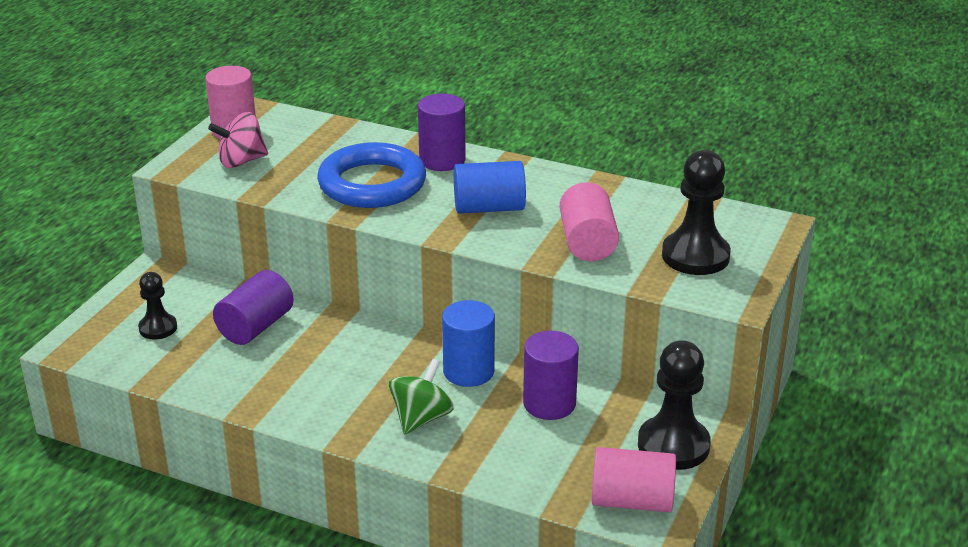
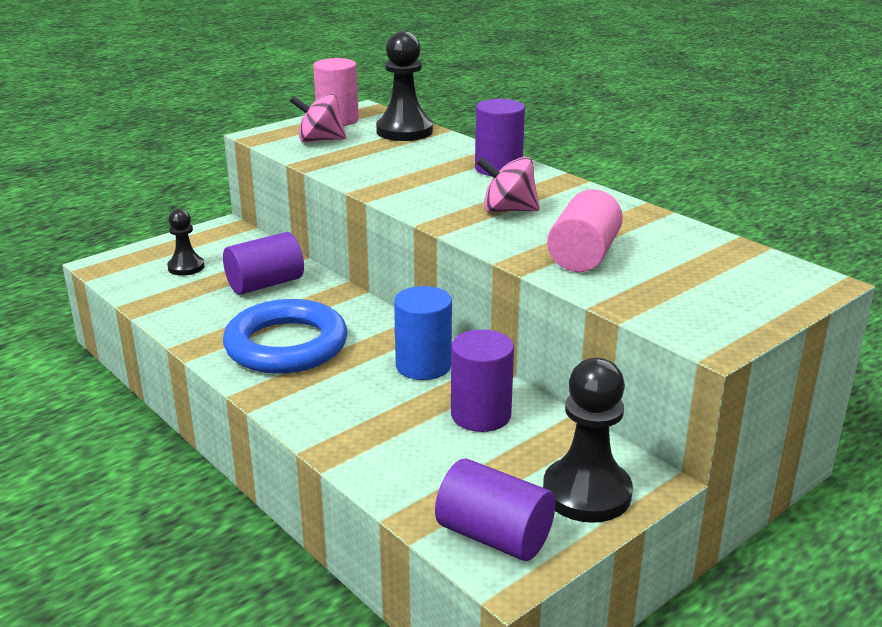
camera: 25 degrees right, 5 degrees down
blue ring [317,142,426,208] -> blue ring moved to [223,299,348,374]
green spinning top [389,359,453,434] -> none
blue cylinder [454,161,526,214] -> pink spinning top [477,156,540,213]
pink cylinder [592,447,676,512] -> purple cylinder [435,459,556,561]
black pawn [662,150,731,275] -> black pawn moved to [376,31,433,141]

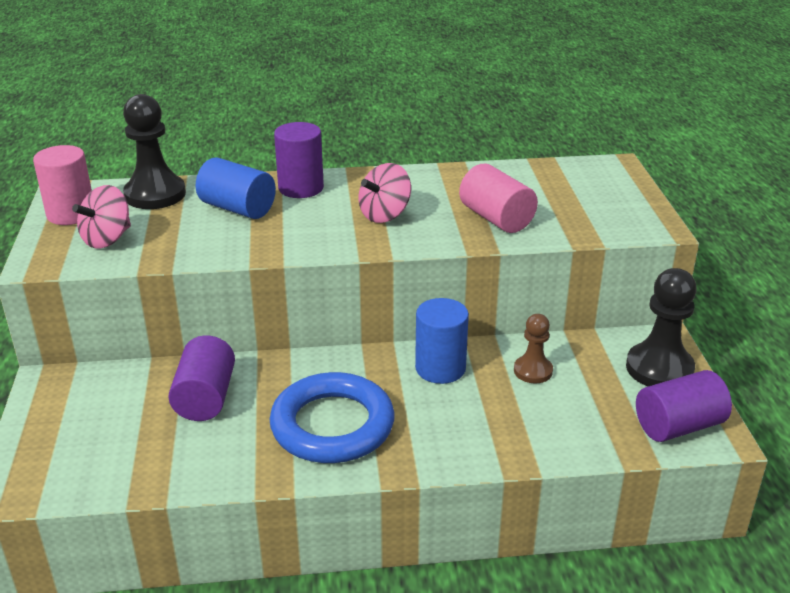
camera: 55 degrees left, 5 degrees up
black pawn [167,209,205,276] -> none
purple cylinder [451,329,514,432] -> brown pawn [514,314,553,383]
none -> blue cylinder [196,157,276,219]

